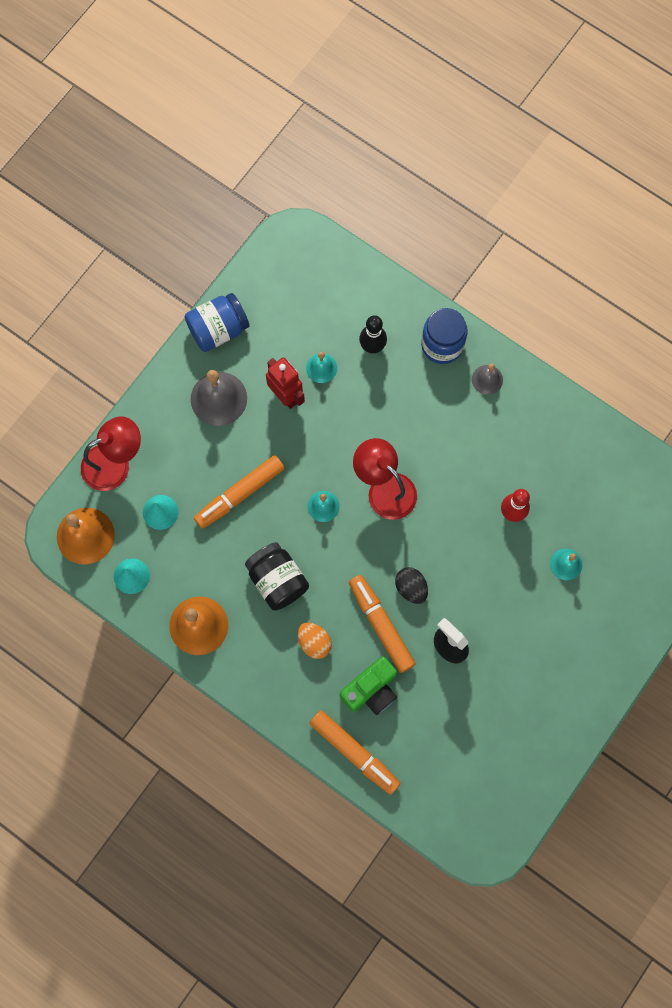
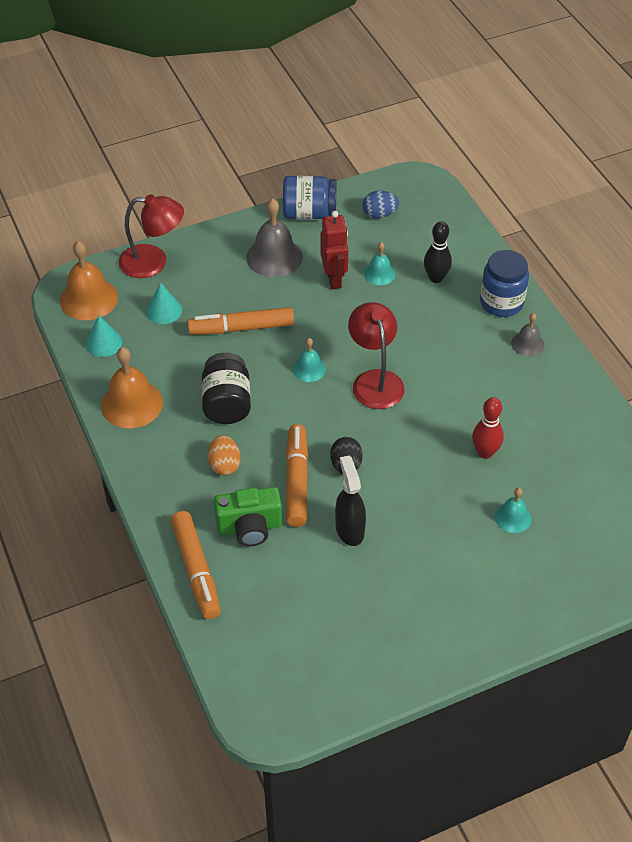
camera: 30 degrees right, 25 degrees down
none -> blue egg [362,191,399,219]

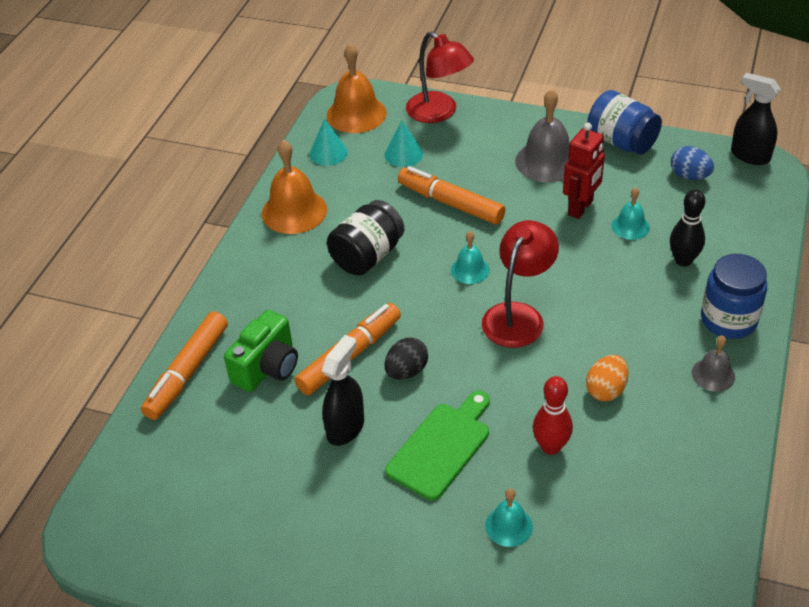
camera: 45 degrees right, 5 degrees down
orange egg [208,435,241,476] -> orange egg moved to [586,355,628,401]
green camera [214,487,282,546] -> green camera turned 90 degrees counterclockwise [224,310,298,392]
none -> green cutting board [385,391,490,501]
none -> black spray bottle [731,73,781,165]

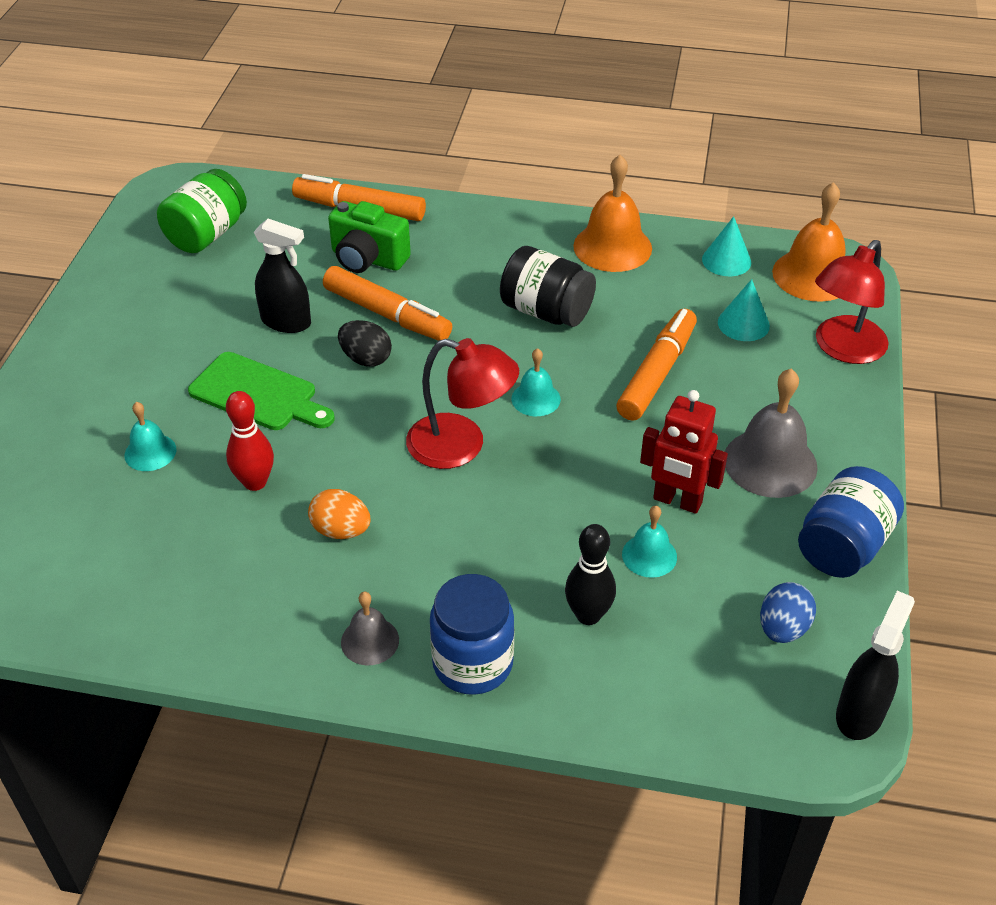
camera: 80 degrees right, 0 degrees up
none -> green jar [157,169,247,253]

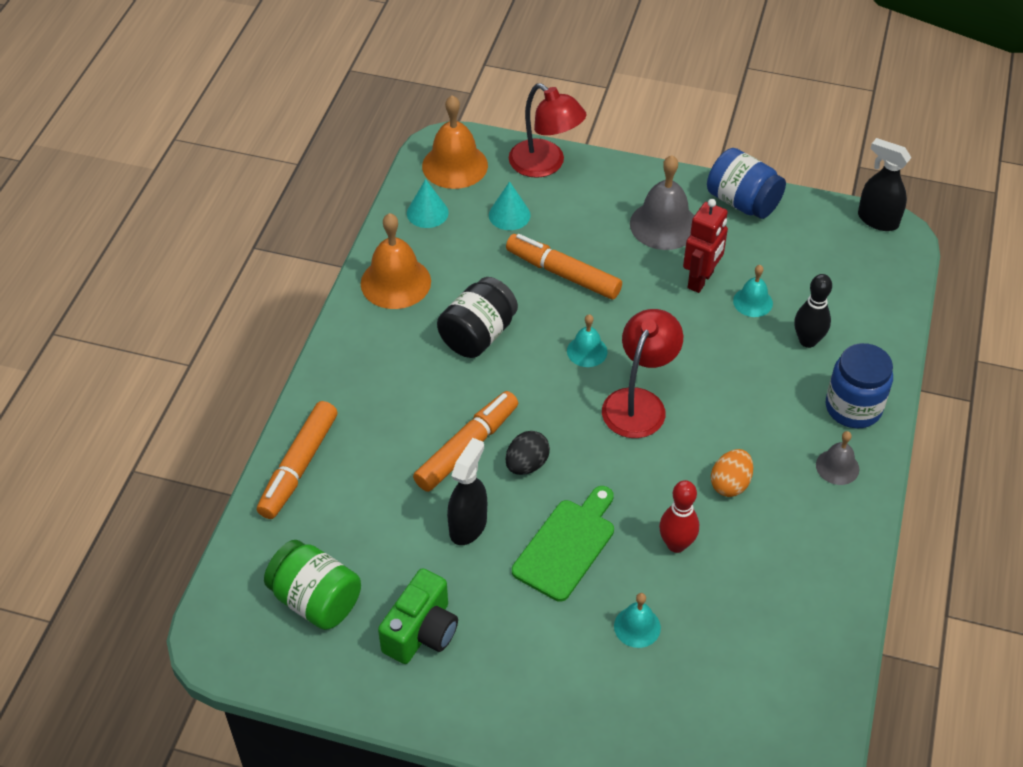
camera: 85 degrees left, 5 degrees up
green camera [328,201,411,273] -> green camera moved to [378,568,458,664]
blue egg [760,582,816,643] -> none

